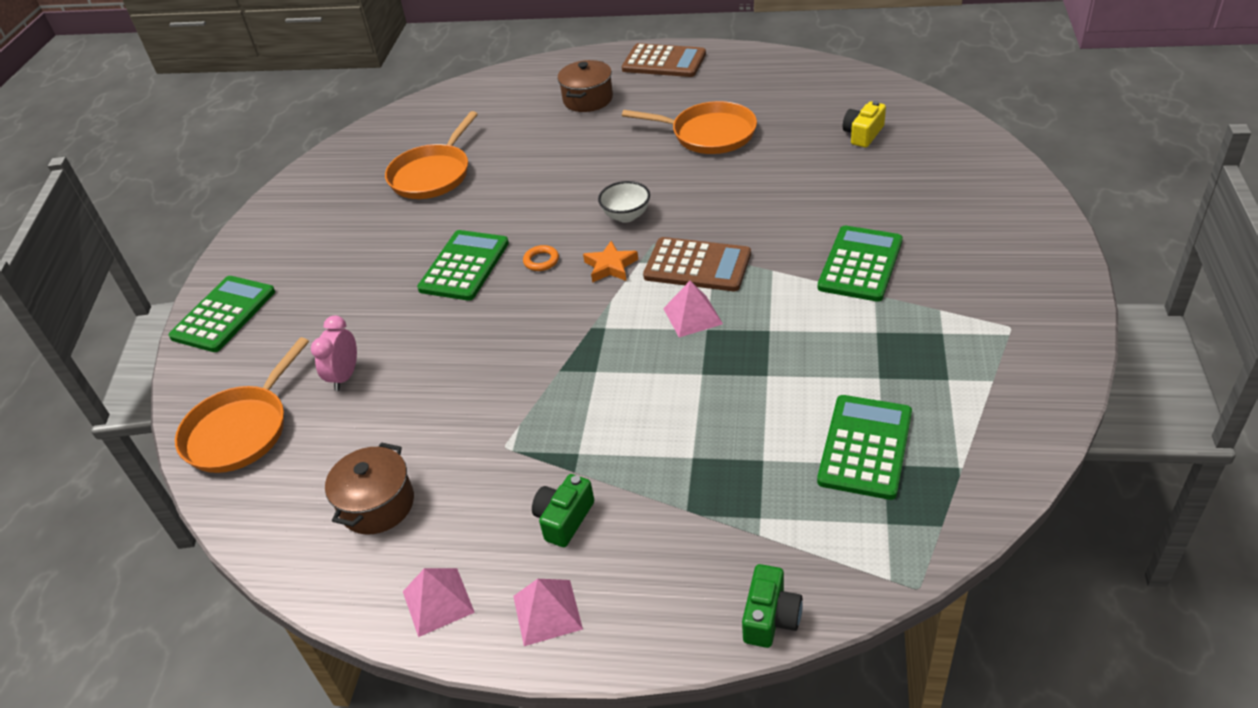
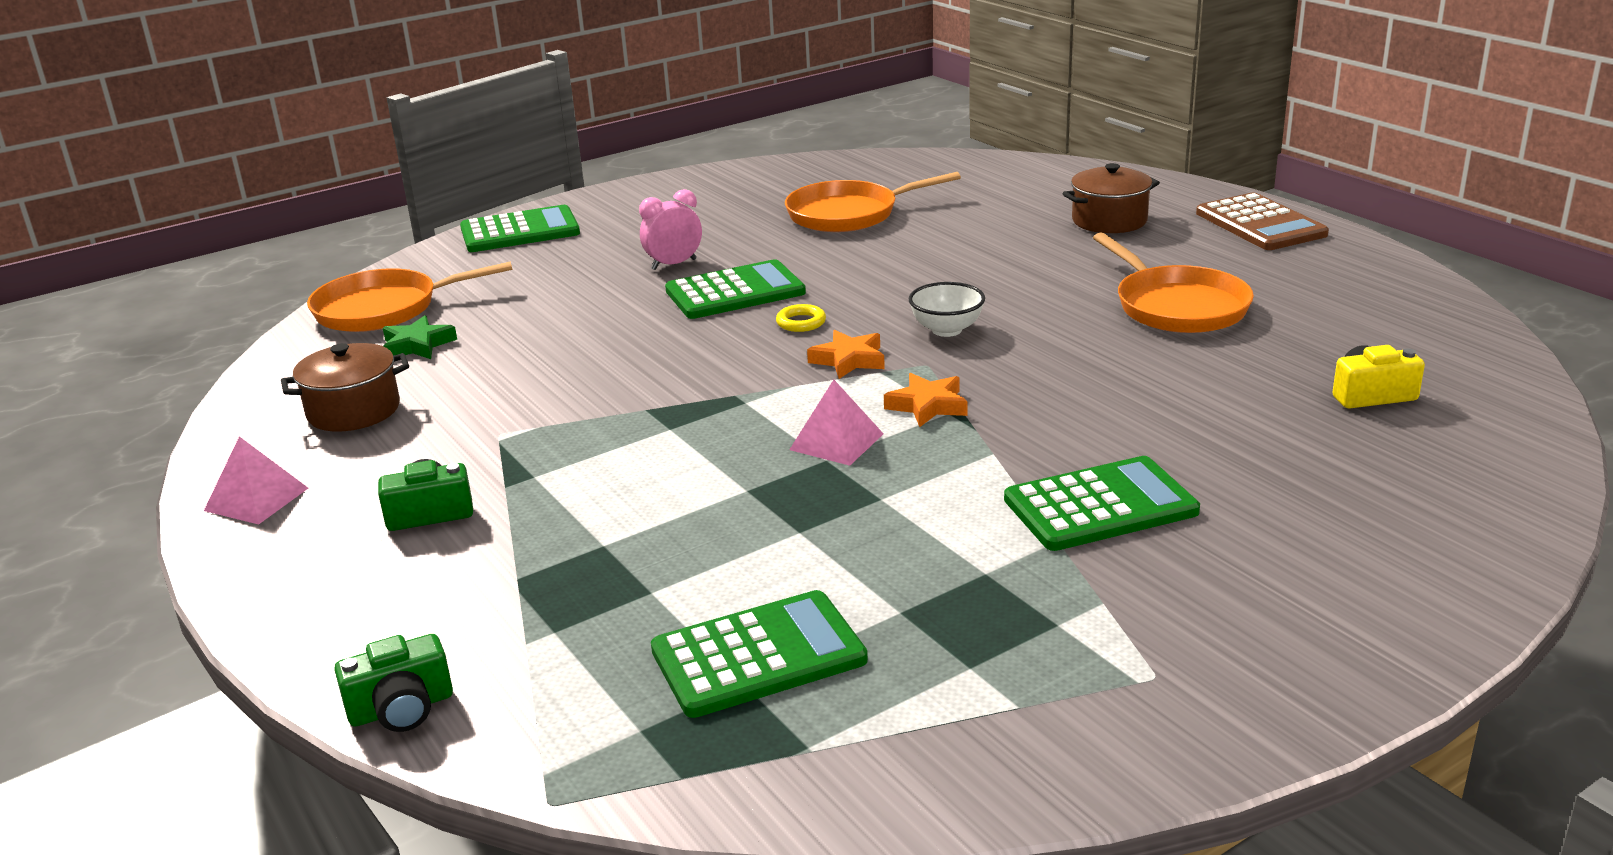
camera: 45 degrees right, 15 degrees down
pink clock [311,316,357,391] -> pink clock moved to [639,189,702,270]
pink pyramid [513,579,583,646] -> none
orange ring [523,245,559,271] -> yellow ring [776,304,826,332]
brown calculator [643,237,751,291] -> orange star [884,373,967,427]
none -> green star [383,315,457,359]

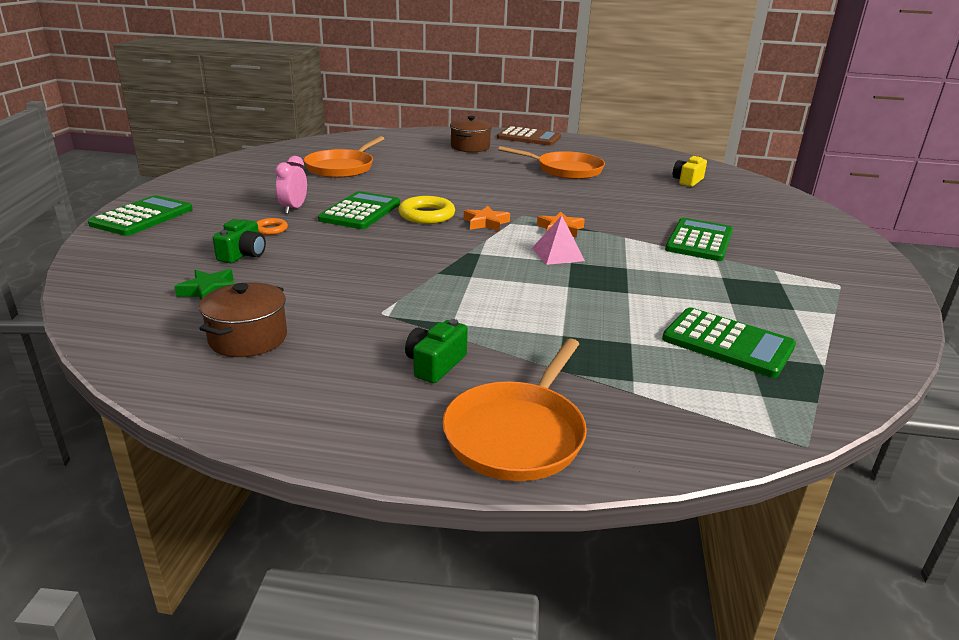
camera: 50 degrees left, 0 degrees up
pink pyramid [204,436,308,525] -> none
orange pan [307,261,513,332] -> orange pan moved to [442,338,587,481]
green camera [334,634,453,732] -> green camera moved to [213,219,266,263]
green calculator [651,590,868,718] -> green calculator turned 105 degrees clockwise [662,307,796,378]
yellow ring [776,304,826,332] -> yellow ring [399,196,455,224], size x1.83
white bowl [908,282,985,337] -> none
none -> orange ring [257,218,288,235]

